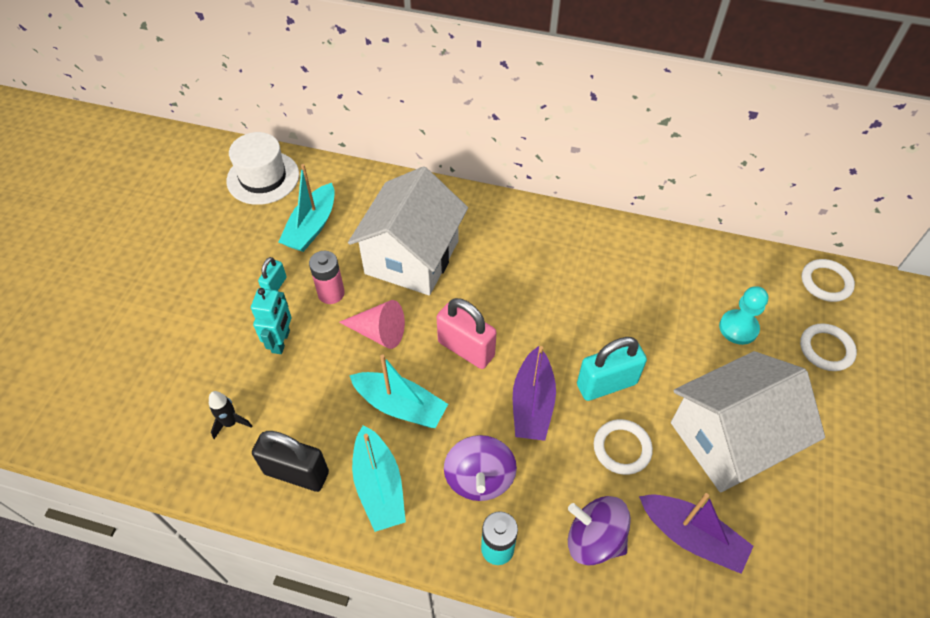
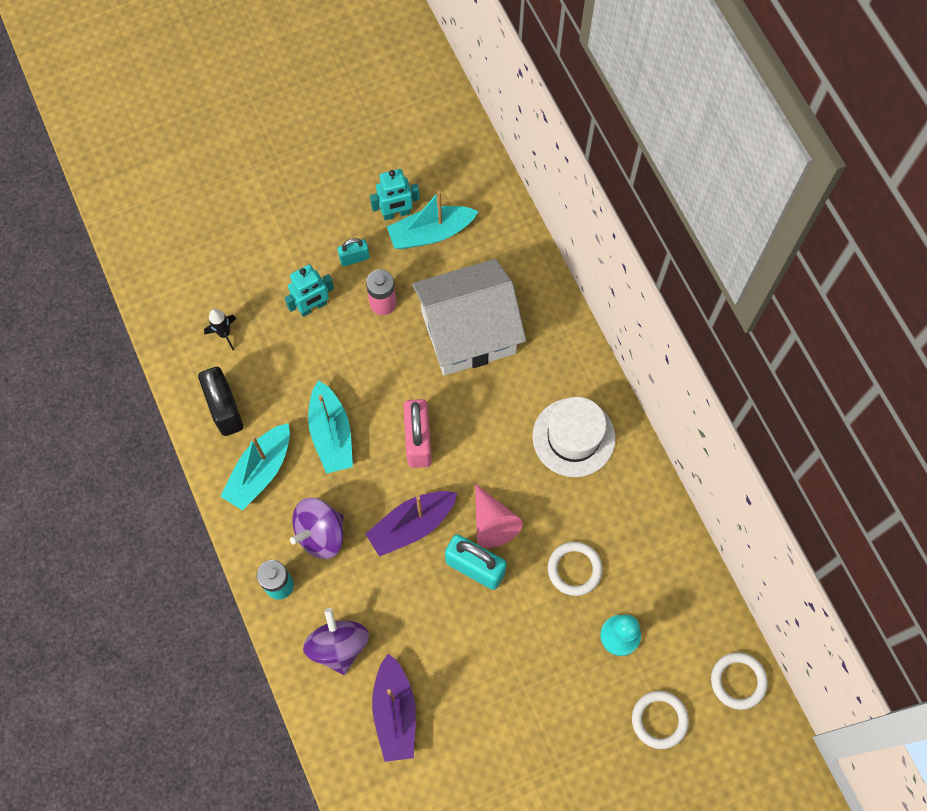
camera: 50 degrees right, 15 degrees up
white hat [226,132,299,205] -> white hat moved to [532,397,616,477]
pink cone [339,300,405,349] -> pink cone moved to [475,484,523,548]
white ring [594,419,653,475] -> white ring moved to [548,542,603,596]
white house [671,351,825,493] -> none
none -> turquoise robot [370,169,420,220]

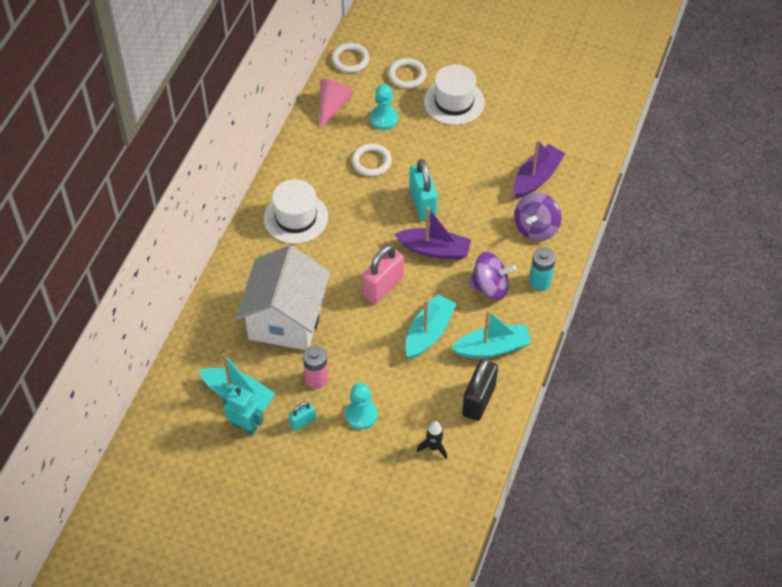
camera: 135 degrees left, 15 degrees down
turquoise robot [284,264,334,317] -> turquoise pawn [345,383,378,430]
turquoise padlock [338,238,370,266] -> turquoise padlock turned 60 degrees counterclockwise [288,402,316,431]
white house [412,259,526,376] -> white house turned 75 degrees clockwise [236,245,330,350]
pink cone [475,484,523,548] -> pink cone moved to [320,79,353,129]
none -> white hat [424,65,485,125]

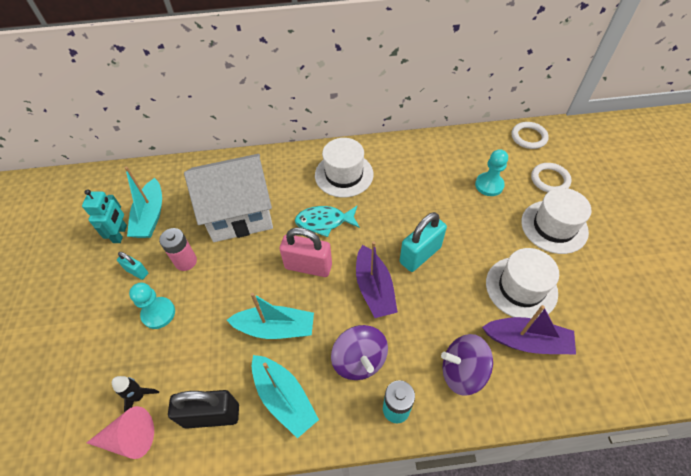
camera: 65 degrees right, 0 degrees up
pink cone [320,79,353,129] -> pink cone moved to [87,406,154,459]
white ring [352,144,392,176] -> none
none -> turquoise fish [295,206,360,237]
none -> white hat [486,248,559,319]

